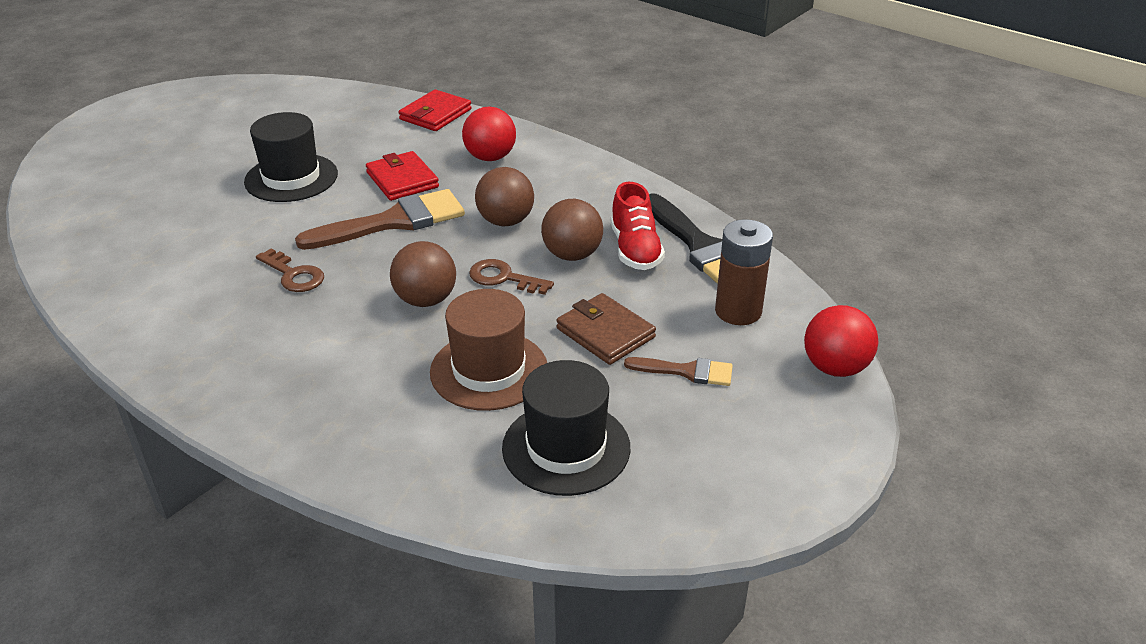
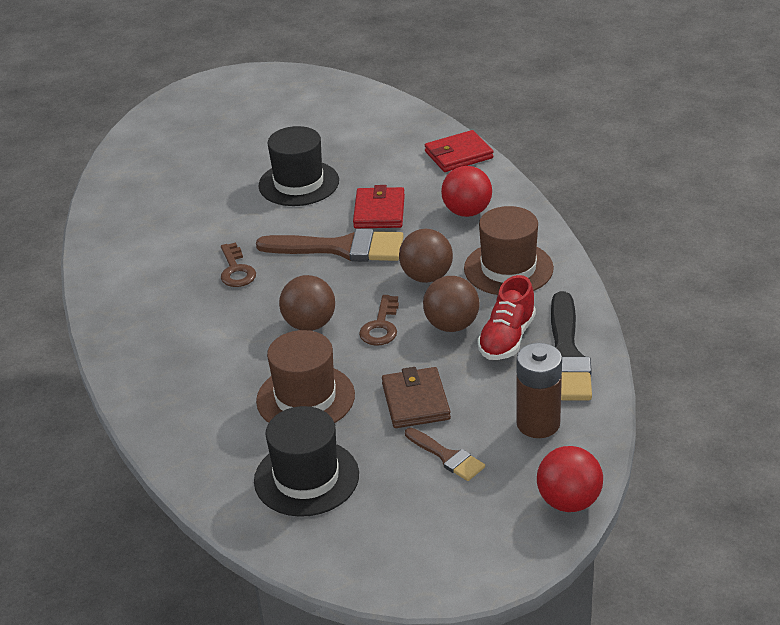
camera: 35 degrees right, 0 degrees up
brown key [469,259,554,295] -> brown key turned 135 degrees counterclockwise [359,295,399,346]
none -> brown hat [464,206,554,295]

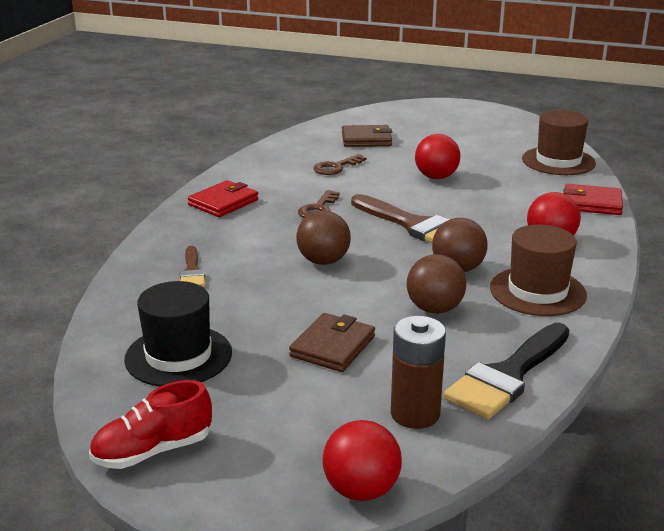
camera: 35 degrees right, 10 degrees down
brown hat [256,330,355,423] -> brown hat moved to [522,110,596,175]
black hat [258,126,339,206] -> red ball [415,134,461,179]
red wallet [353,185,405,228] -> red wallet moved to [188,180,258,217]
brown key [359,295,399,346] -> brown key moved to [313,154,367,175]
brown brush [405,428,485,481] -> brown brush moved to [180,246,205,287]
red shoe [477,275,536,360] -> red shoe moved to [89,380,212,469]
none -> brown wallet [342,125,392,147]

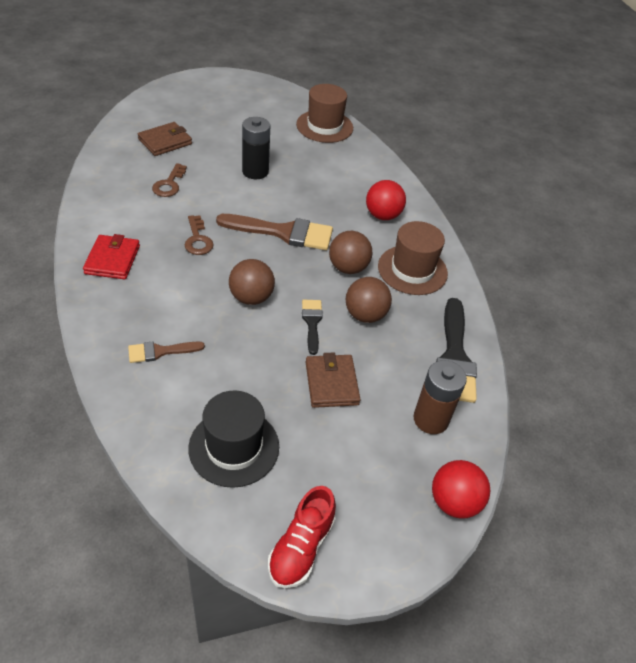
camera: 40 degrees left, 20 degrees up
brown brush [180,246,205,287] -> brown brush turned 120 degrees clockwise [128,341,205,363]
red ball [415,134,461,179] -> black battery [242,117,270,179]
red wallet [563,184,623,215] -> none
none -> black brush [302,300,323,355]

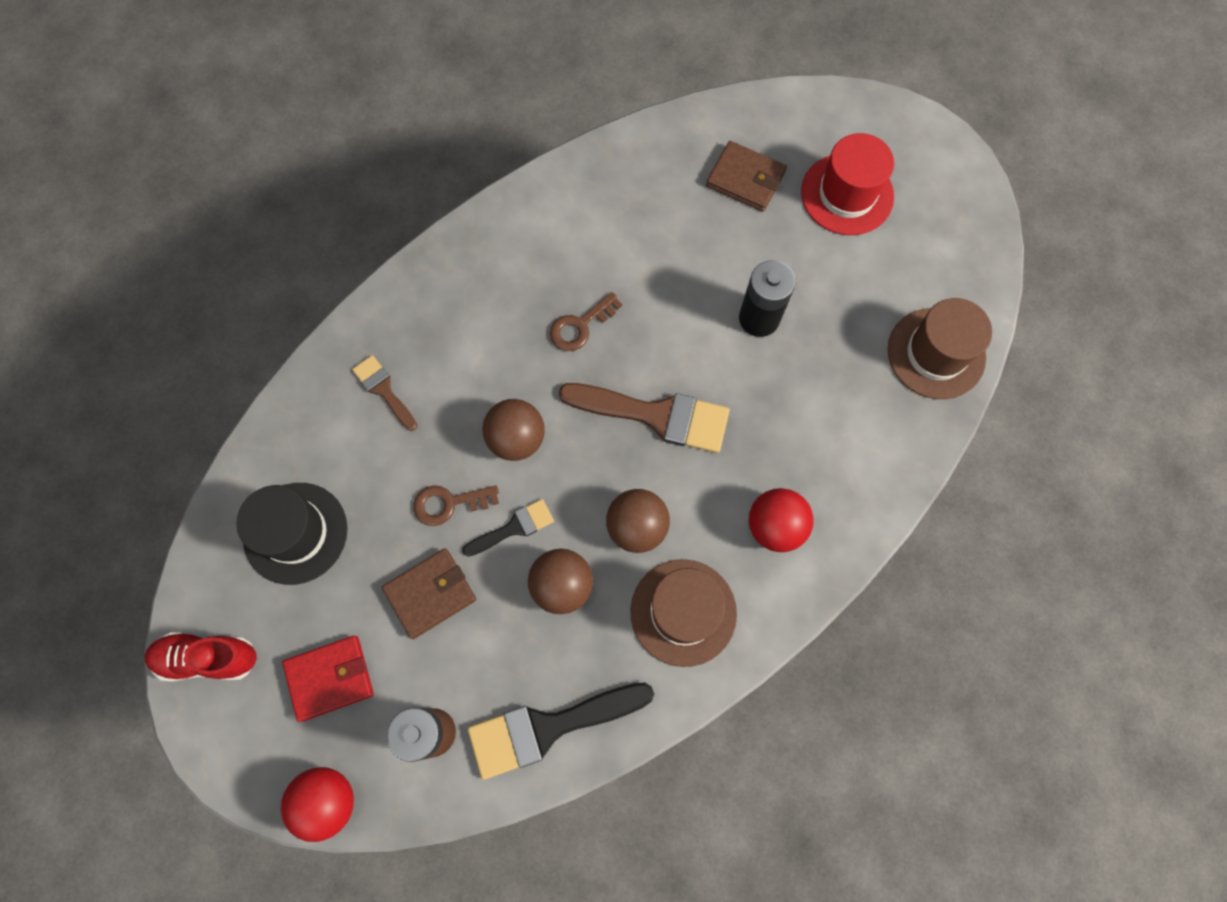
camera: 70 degrees right, 25 degrees up
red wallet [83,234,140,280] -> red wallet moved to [282,636,374,722]
brown key [152,163,187,197] -> brown key moved to [413,485,499,526]
brown brush [216,214,333,250] -> brown brush turned 60 degrees counterclockwise [559,383,730,453]
none -> red hat [801,133,894,235]

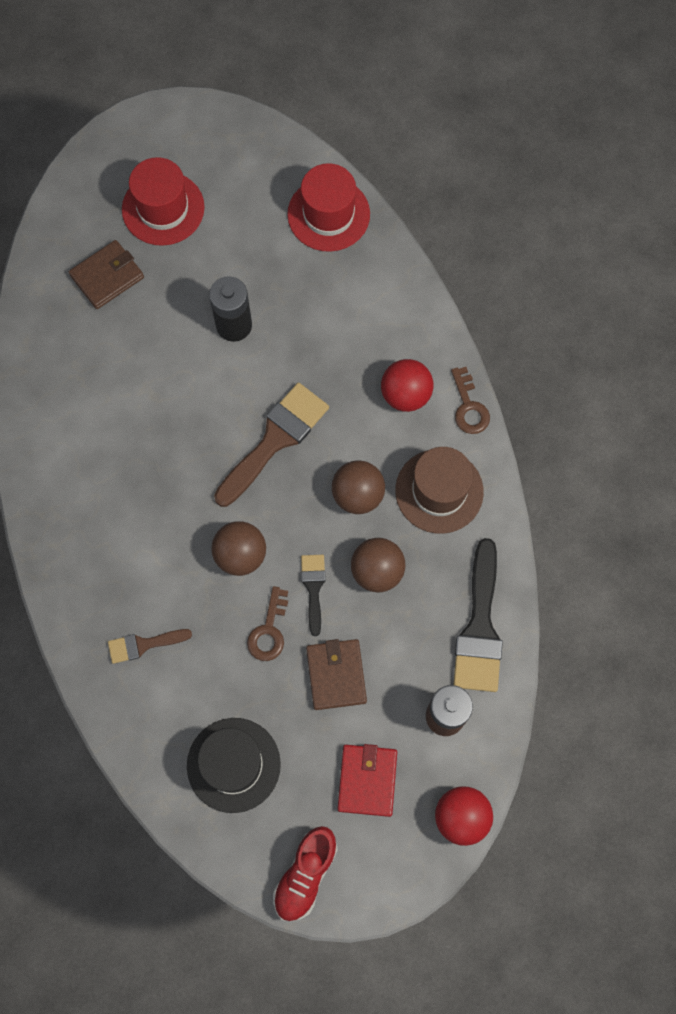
camera: 65 degrees left, 0 degrees up
brown key [550,292,622,351] -> brown key moved to [451,367,490,434]
brown hat [888,298,992,399] -> red hat [287,163,370,252]

